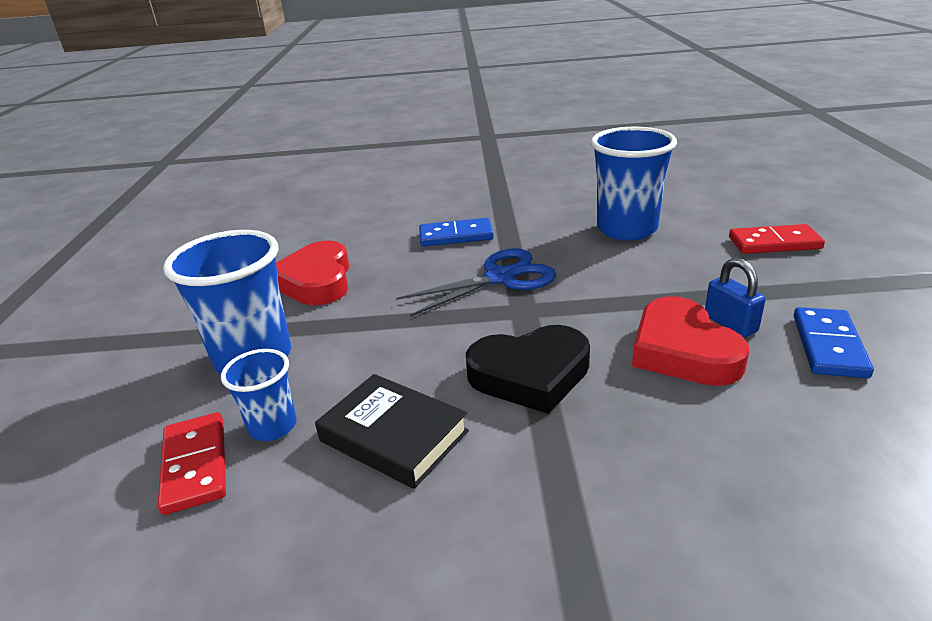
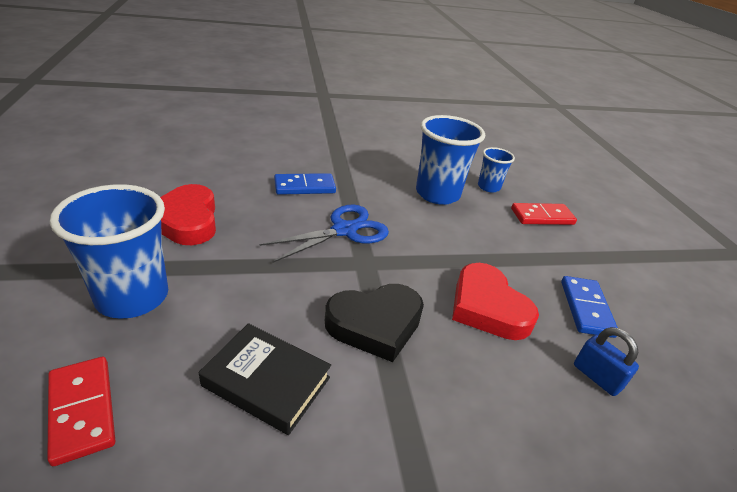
camera: 15 degrees left, 5 degrees up
blue cup [221,349,297,441] -> blue cup moved to [478,147,515,192]
blue padlock [705,258,766,337] -> blue padlock moved to [574,327,639,396]

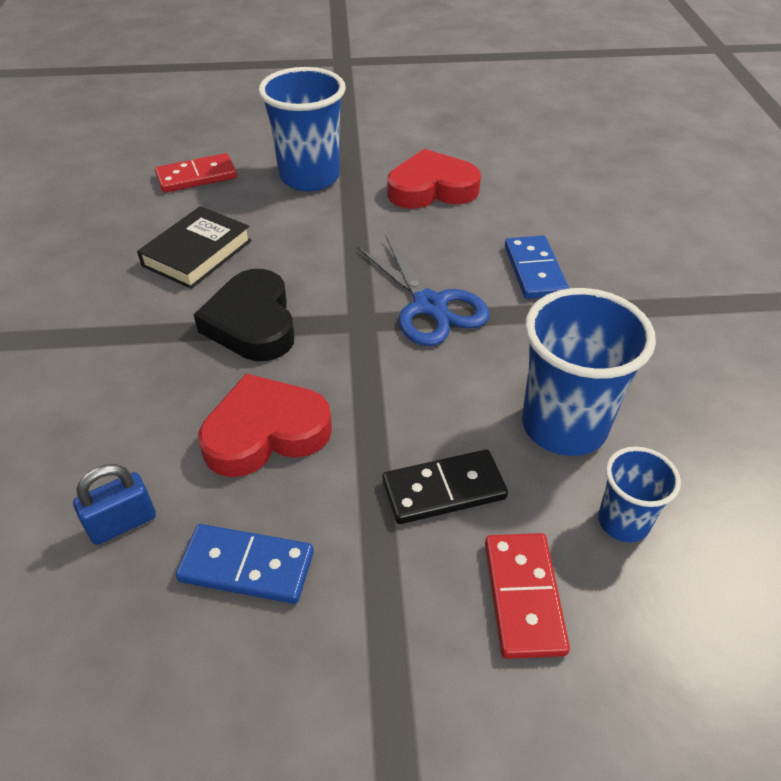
camera: 100 degrees right, 10 degrees up
none -> black domino [382,450,508,524]

